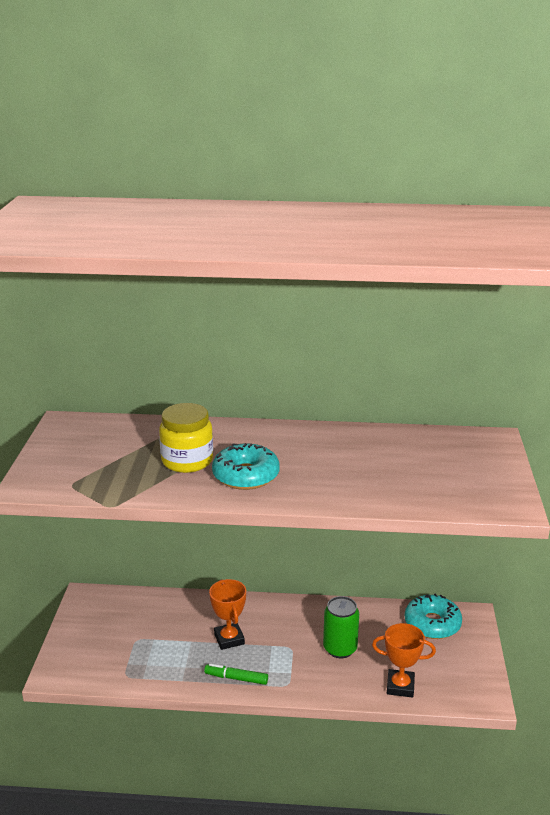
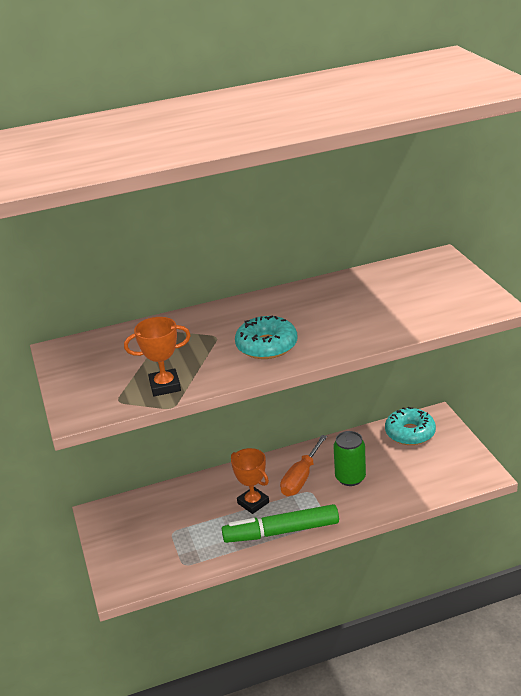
camera: 20 degrees left, 5 degrees up
yellow jar [159,403,213,473] -> none
green marker [204,664,268,685] -> green marker [222,504,339,543], size x1.97
orange trophy [372,623,436,698] -> orange trophy moved to [124,317,191,396]
none -> orange screwdriver [280,435,327,496]

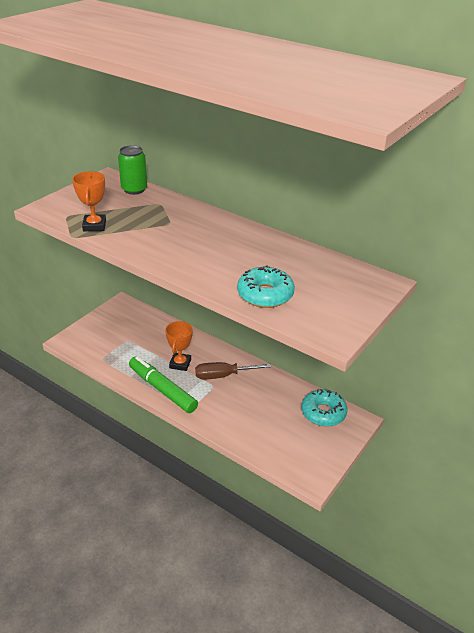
camera: 50 degrees right, 5 degrees up
orange trophy [124,317,191,396] -> orange trophy turned 45 degrees clockwise [72,171,106,231]
turquoise donut [235,316,297,359] -> turquoise donut moved to [237,265,295,308]
orange screwdriver [280,435,327,496] -> brown screwdriver [195,362,271,380]
green can [333,431,366,486] -> green can moved to [118,145,147,195]

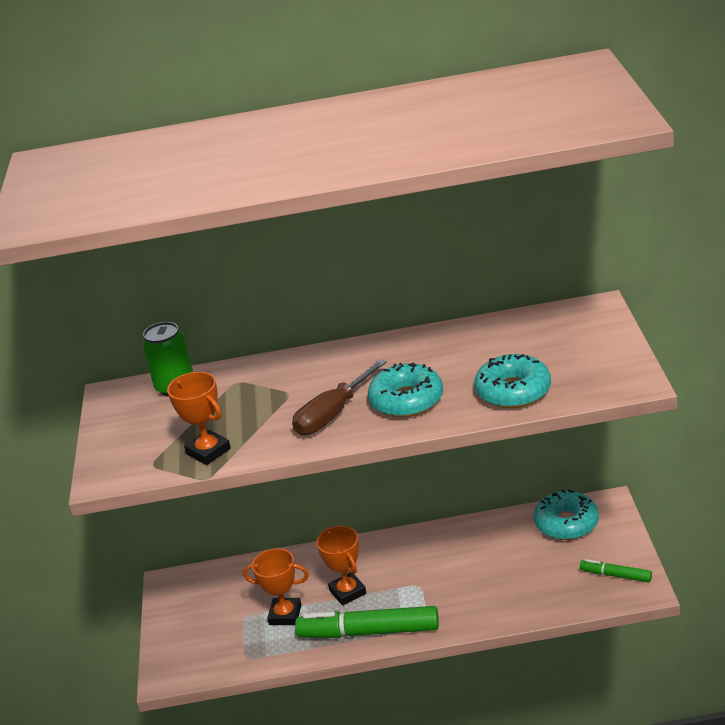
camera: 35 degrees left, 5 degrees down
brown screwdriver [195,362,271,380] -> brown screwdriver moved to [292,359,387,436]
none -> orange trophy [243,548,309,625]
none -> turquoise donut [368,362,443,417]
none -> green marker [580,559,652,582]

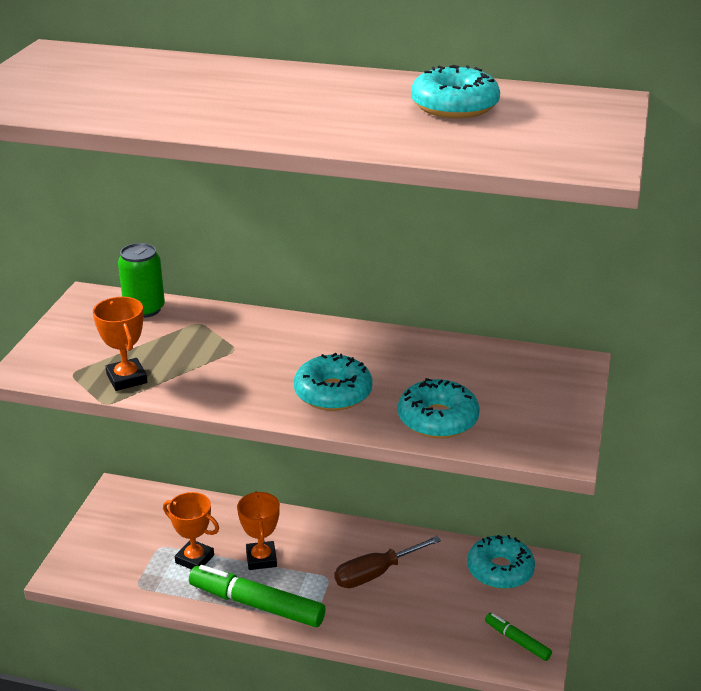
camera: 15 degrees right, 0 degrees up
brown screwdriver [292,359,387,436] -> brown screwdriver moved to [334,536,441,588]
none -> turquoise donut [411,65,500,118]

